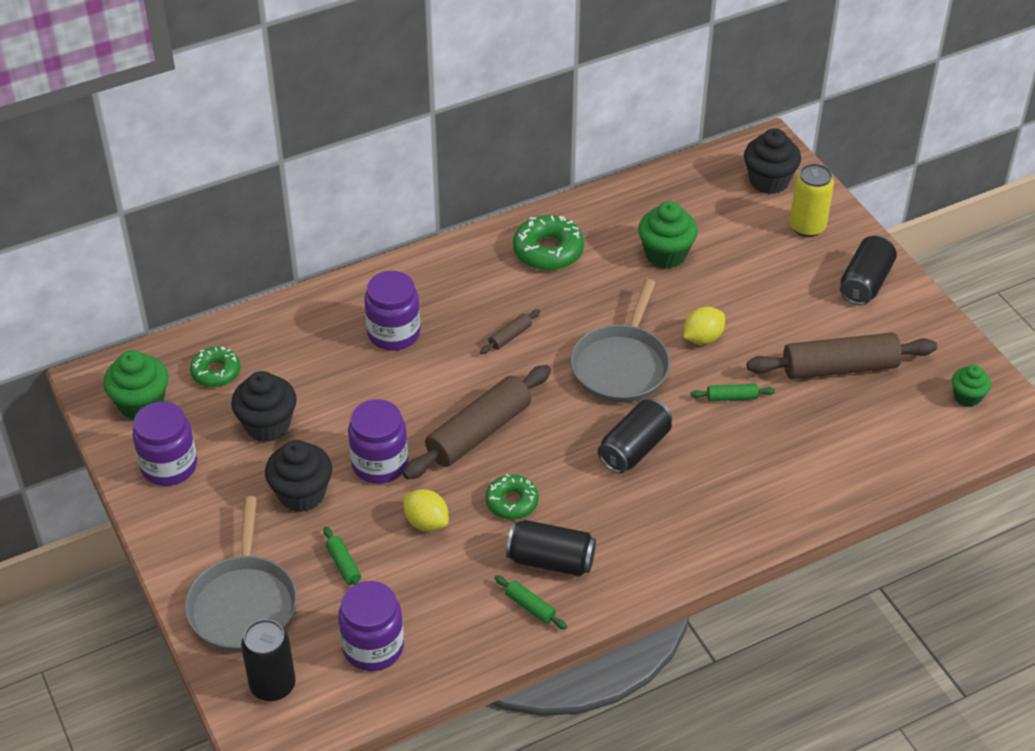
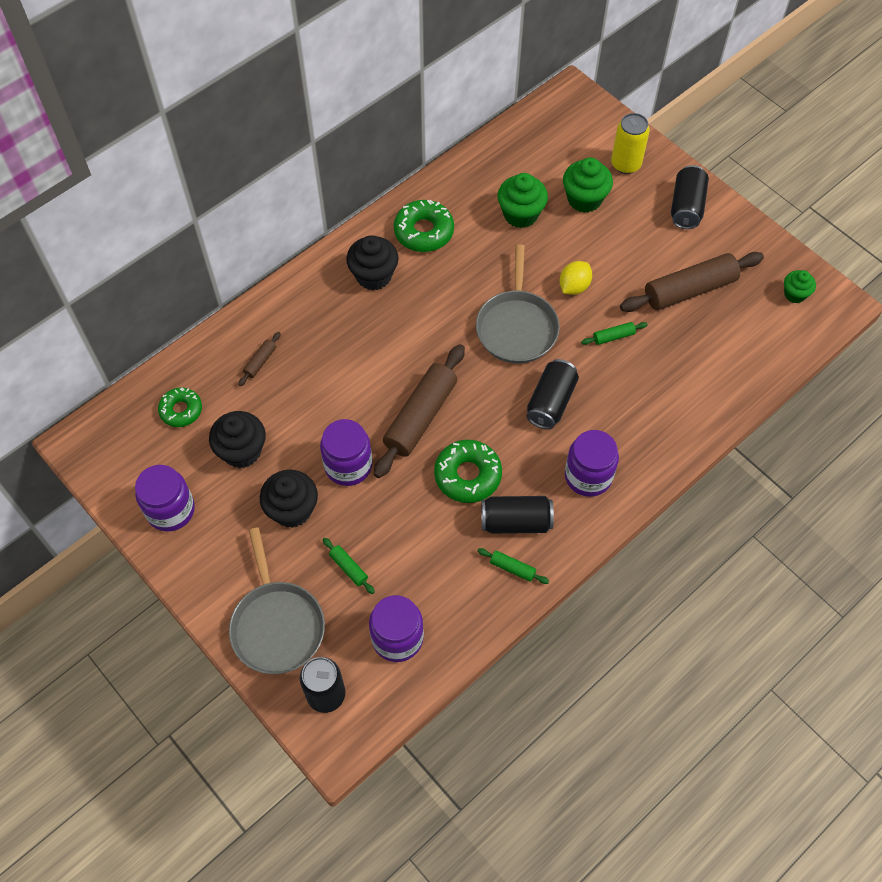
camera: 15 degrees left, 15 degrees up
green cupcake [103,350,168,420] -> green cupcake moved to [563,158,613,213]
purple jar [364,271,420,351] -> purple jar moved to [565,430,619,497]
yellow lemon [403,489,449,532] -> none
brown rolling pin [480,309,540,354] -> brown rolling pin moved to [238,332,281,386]
green donut [485,474,539,520] -> green donut [434,440,502,503], size x1.51
black cupcake [744,128,801,194] -> black cupcake moved to [346,235,399,291]

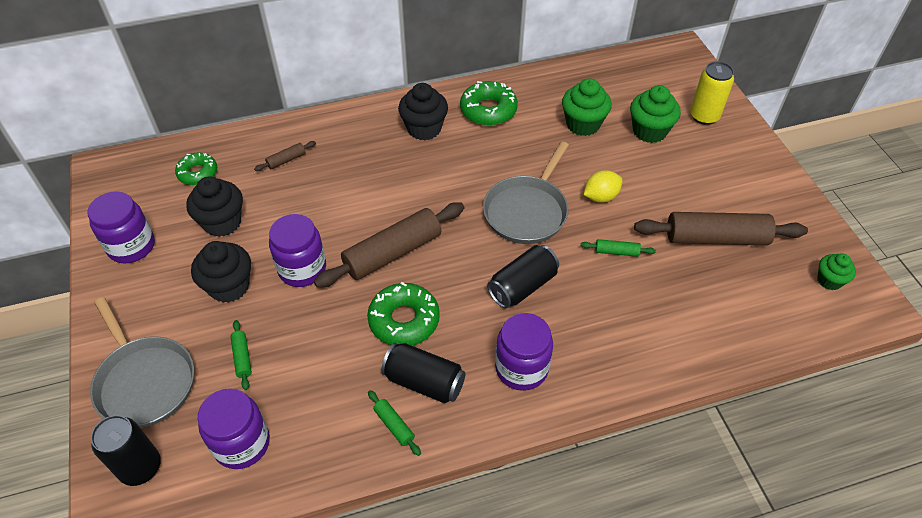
camera: 25 degrees right, 10 degrees down
grey pan [229,527,325,674] -> grey pan turned 45 degrees counterclockwise [90,297,194,428]
black can [671,165,709,229] -> none

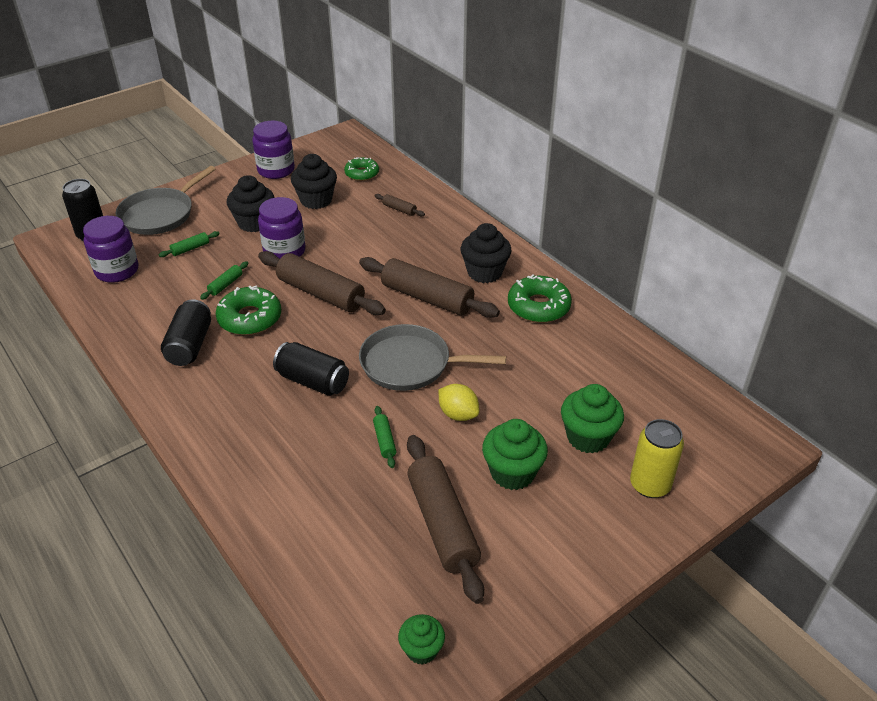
camera: 70 degrees right, 10 degrees down
green rolling pin [368,390,421,456] -> green rolling pin moved to [200,261,248,300]
purple jar [495,313,553,391] -> none
green cupcake [562,78,612,136] -> green cupcake moved to [482,419,548,490]
none -> brown rolling pin [359,257,500,318]

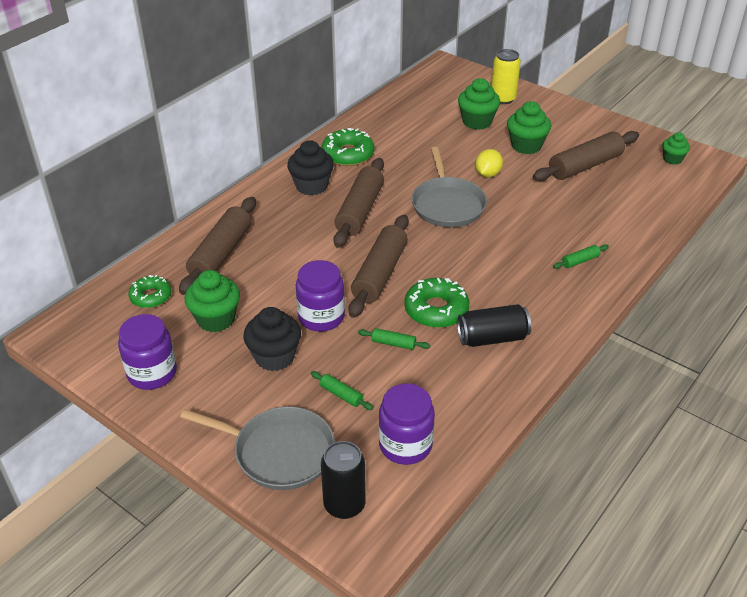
camera: 105 degrees left, 0 degrees up
black can [273,342,349,396] -> none
black cupcake [291,154,337,209] -> green cupcake [185,270,240,332]
green rolling pin [373,406,396,468] -> green rolling pin moved to [553,245,609,269]
brown rolling pin [375,194,425,216] -> brown rolling pin [179,197,256,295], size x2.31

